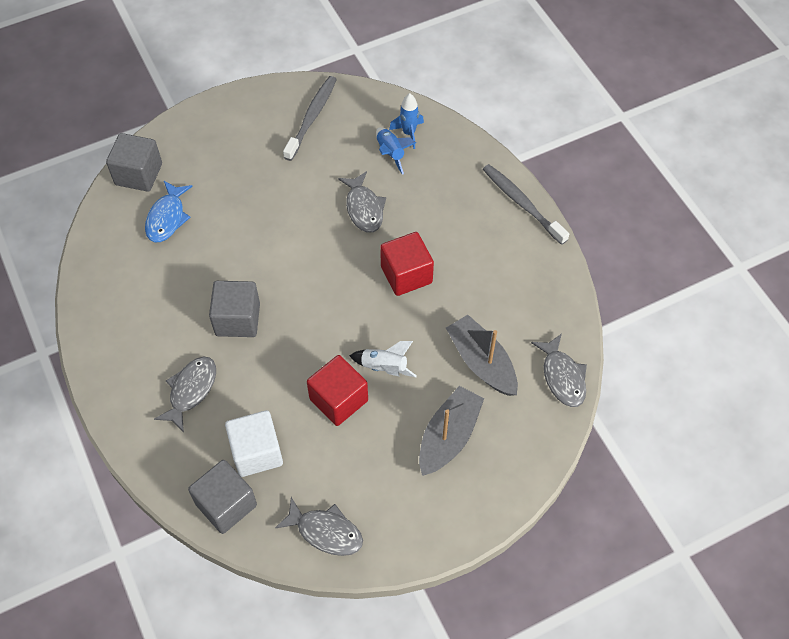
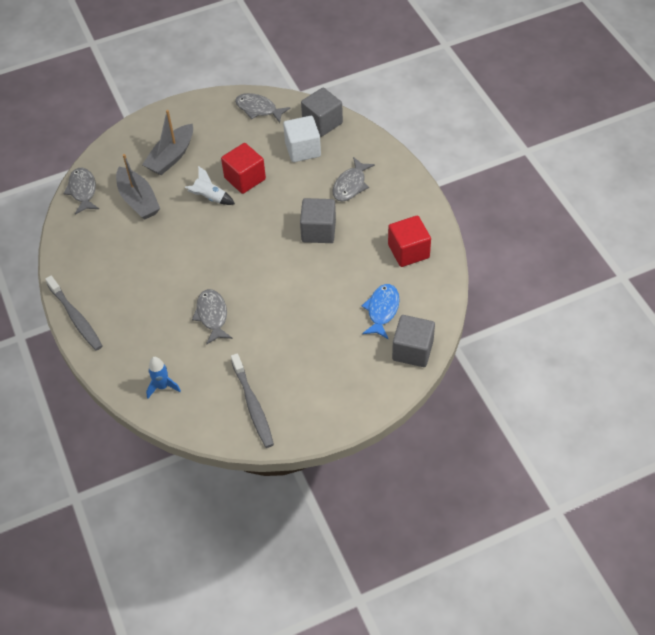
camera: 175 degrees left, 5 degrees down
grey toothbrush [283,76,337,161] -> grey toothbrush turned 45 degrees counterclockwise [231,353,274,448]
blue rocket [376,127,416,175] -> none
red cube [380,232,434,296] -> red cube moved to [388,216,431,267]

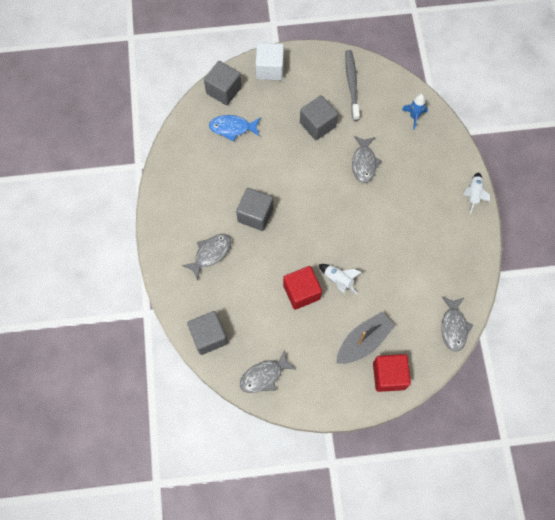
camera: 165 degrees left, 15 degrees up
grey toothbrush [45,276,103,351] -> white rocket [463,172,491,214]
grey boat [116,154,160,220] -> none
grey fish [235,93,291,123] -> grey fish turned 105 degrees clockwise [240,349,296,393]
white cube [283,116,321,162] -> white cube moved to [255,43,284,81]
blue fish [362,284,400,339] -> blue fish turned 60 degrees clockwise [209,115,261,142]
red cube [388,216,431,267] -> red cube moved to [373,354,411,392]
none -> grey cube [300,95,338,140]

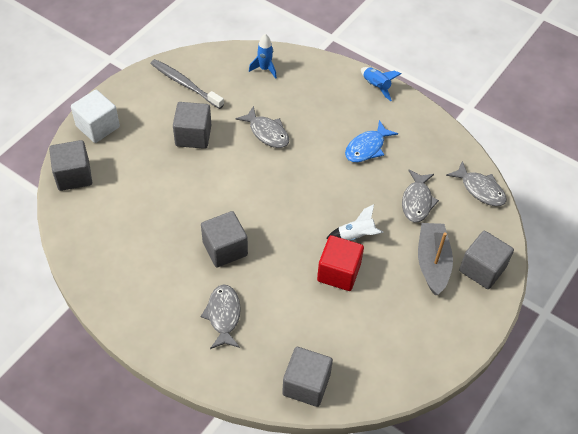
camera: 50 degrees left, 15 degrees down
blue fish [209,115,261,142] -> blue fish moved to [345,120,398,162]
grey fish [240,349,296,393] -> grey fish moved to [402,170,439,222]
red cube [373,354,411,392] -> grey cube [459,231,514,289]
white rocket [463,172,491,214] -> blue rocket [361,67,401,101]

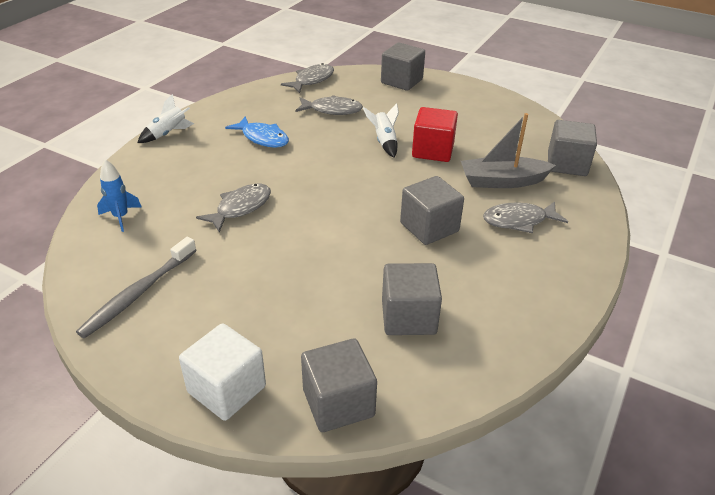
camera: 95 degrees left, 15 degrees down
grey cube [173,102,211,149] -> grey cube moved to [382,263,442,335]
blue rocket [361,67,401,101] -> white rocket [137,94,194,143]
grey boat [418,223,453,295] -> grey boat moved to [461,113,556,188]

